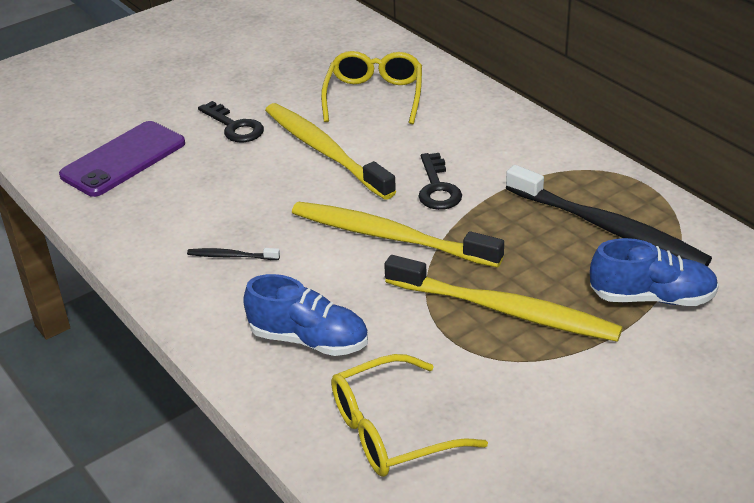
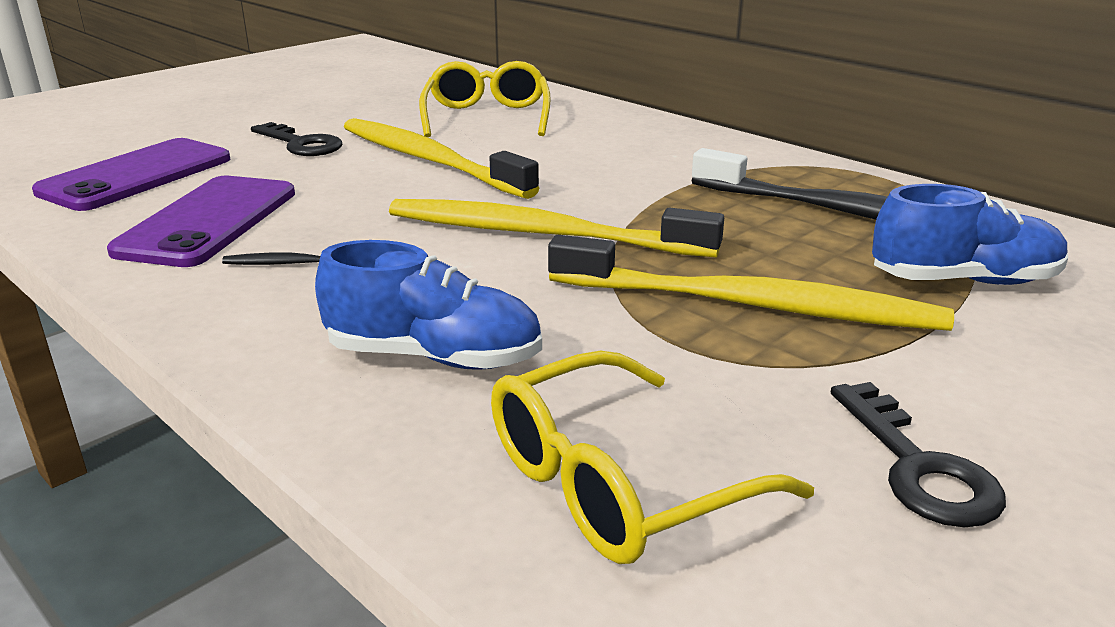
camera: 10 degrees left, 10 degrees down
black key [418,153,462,210] -> black key moved to [831,382,1006,527]
none -> purple phone [107,176,295,267]

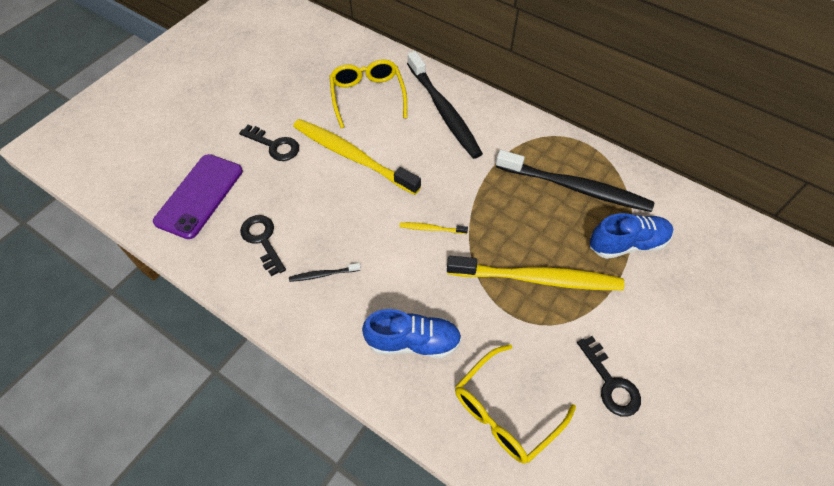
camera: 10 degrees left, 30 degrees up
purple phone [107,176,295,267] -> black key [240,215,286,276]
yellow toothbrush [389,199,724,257] -> yellow toothbrush [399,222,468,234], size x0.41
none -> black toothbrush [407,51,483,159]

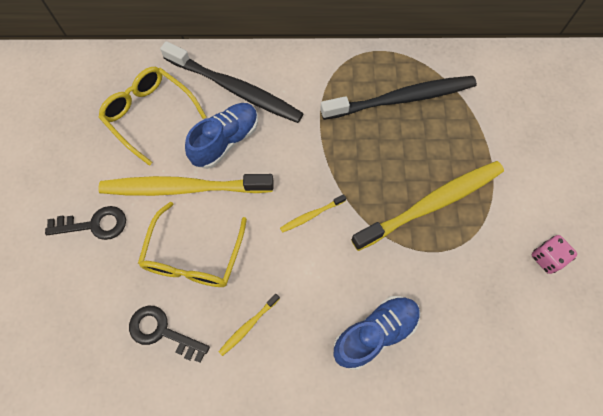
camera: 35 degrees left, 10 degrees up
purple phone [153,154,243,239] -> none
black toothbrush [289,263,361,282] -> yellow toothbrush [218,294,280,356]
yellow glasses [455,344,576,464] -> yellow glasses moved to [138,202,247,287]
black key [577,336,641,417] -> pink dice [532,235,577,274]
blue shoe [590,213,673,259] -> blue shoe moved to [185,103,258,169]

